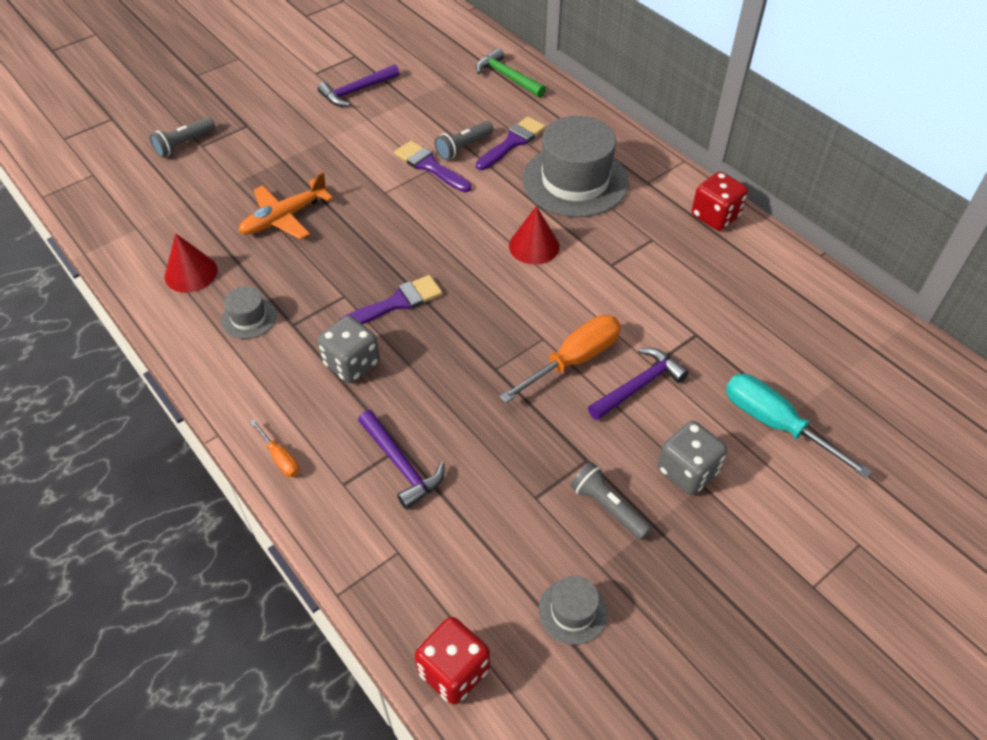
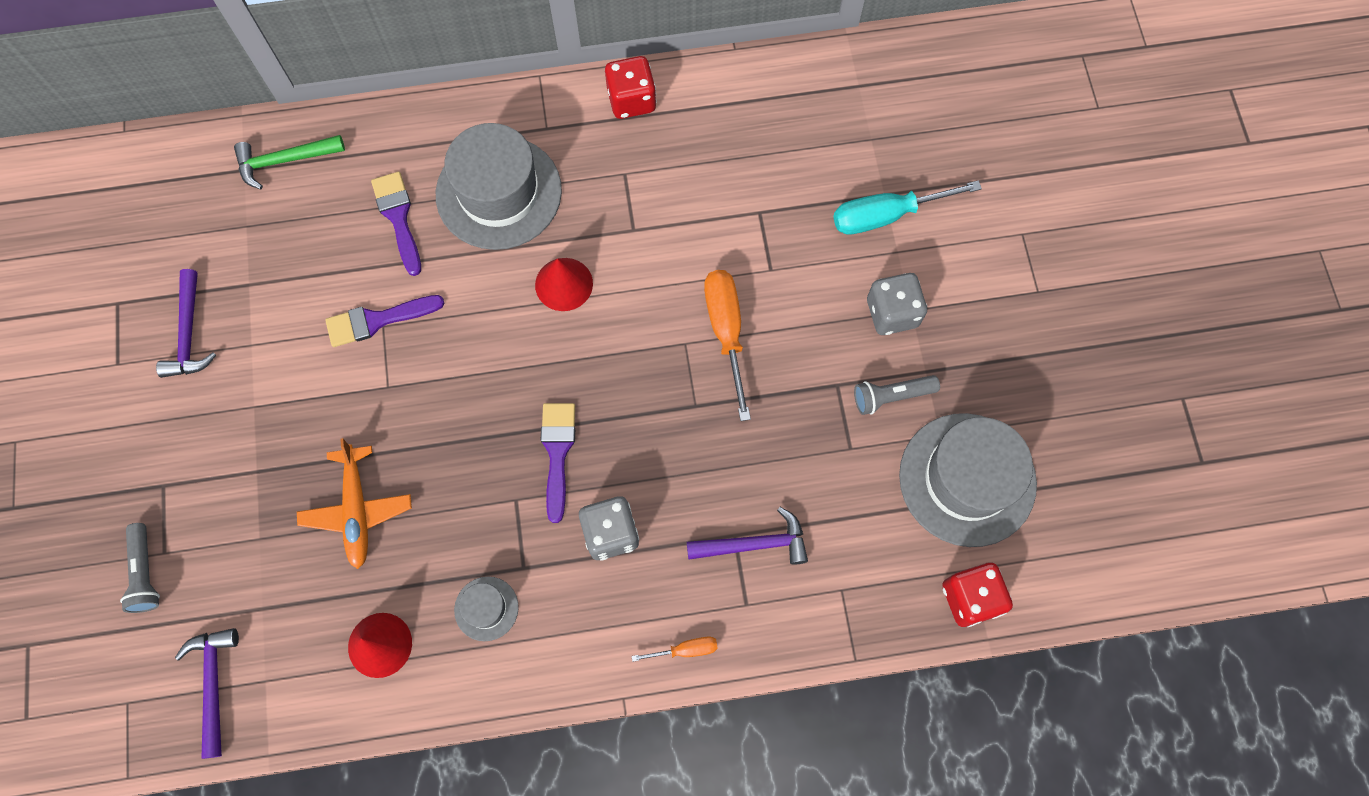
camera: 60 degrees left, 20 degrees up
grey flashlight [434,121,494,160] -> none
grey hat [539,576,608,645] -> grey hat [899,413,1037,547], size x2.21
purple hammer [588,348,689,420] -> purple hammer moved to [175,628,239,759]

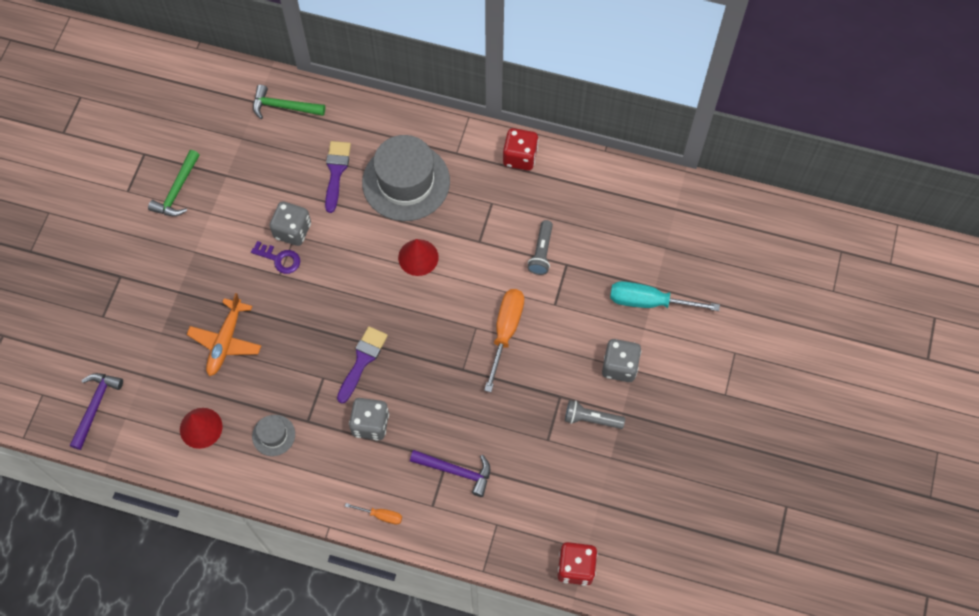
camera: 25 degrees right, 5 degrees down
grey flashlight [120,523,160,613] -> grey flashlight moved to [528,220,553,275]
purple hammer [156,269,216,378] -> green hammer [148,150,200,216]
purple brush [325,295,445,347] -> grey dice [270,201,311,246]
grey hat [899,413,1037,547] -> none
none -> purple key [251,241,300,274]

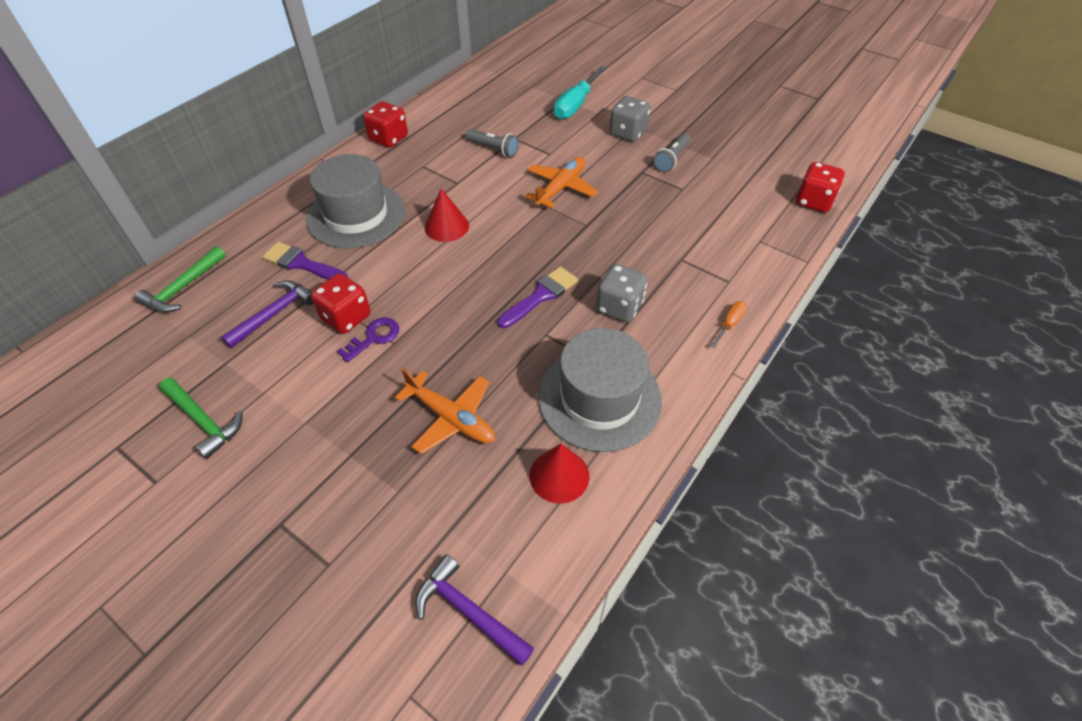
camera: 70 degrees left, 15 degrees down
grey hat [252,415,295,456] -> grey hat [538,328,662,452], size x2.21
grey dice [270,201,311,246] -> red dice [311,273,371,334]
purple brush [337,326,388,403] -> purple brush turned 90 degrees clockwise [498,267,578,328]
purple hammer [410,450,490,497] -> purple hammer moved to [221,280,314,348]
orange screwdriver [484,289,524,392] -> orange plane [525,157,598,208]

